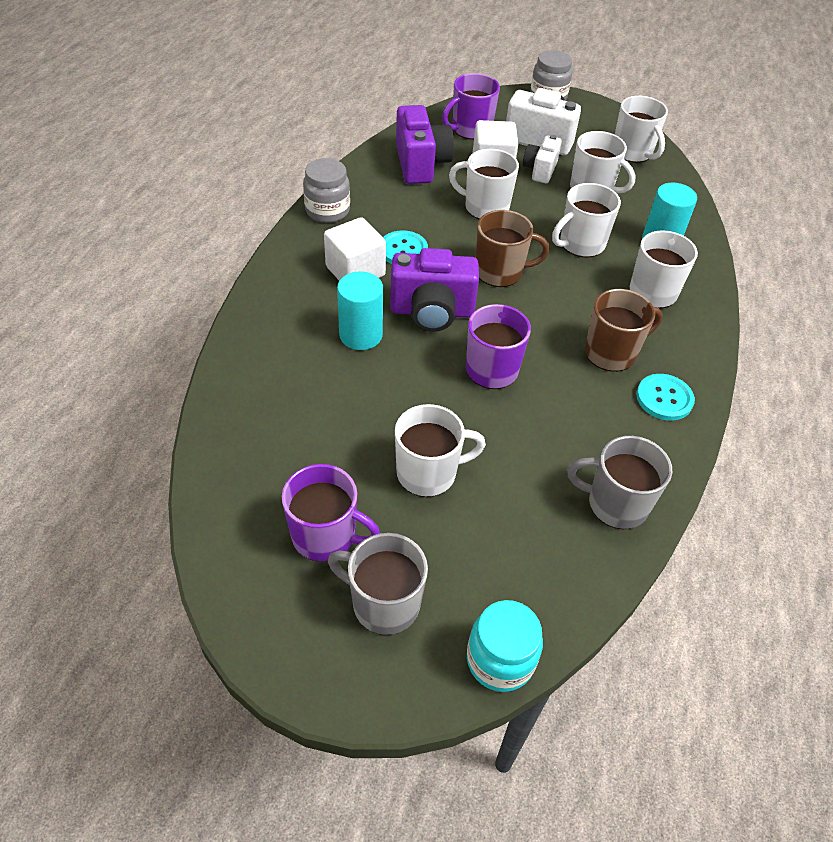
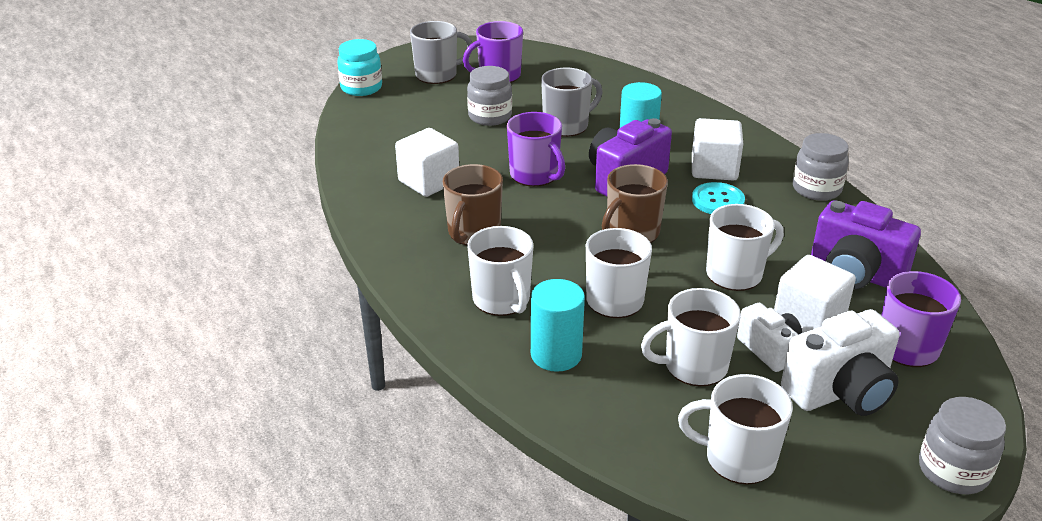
camera: 135 degrees right, 15 degrees down
white mug [395,404,486,497] -> grey jar [467,66,512,126]
grey mug [567,436,672,529] -> grey mug moved to [541,68,603,137]
turquoise button [636,374,695,421] -> none
none -> white cube [395,128,459,197]

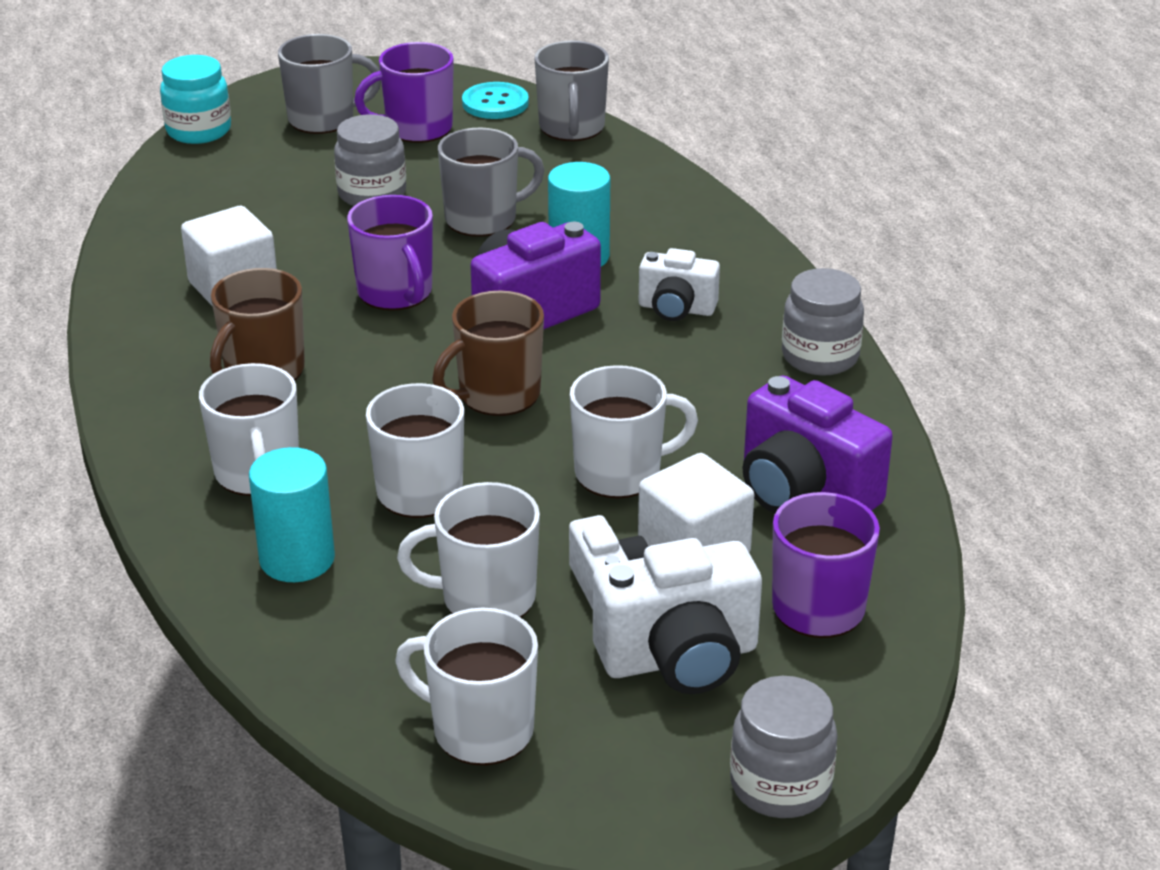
camera: 10 degrees right, 0 degrees up
white cube [692,118,743,180] -> white camera [639,248,720,321]
turquoise button [692,182,745,214] -> turquoise button moved to [462,82,529,119]
none -> grey mug [534,41,609,141]

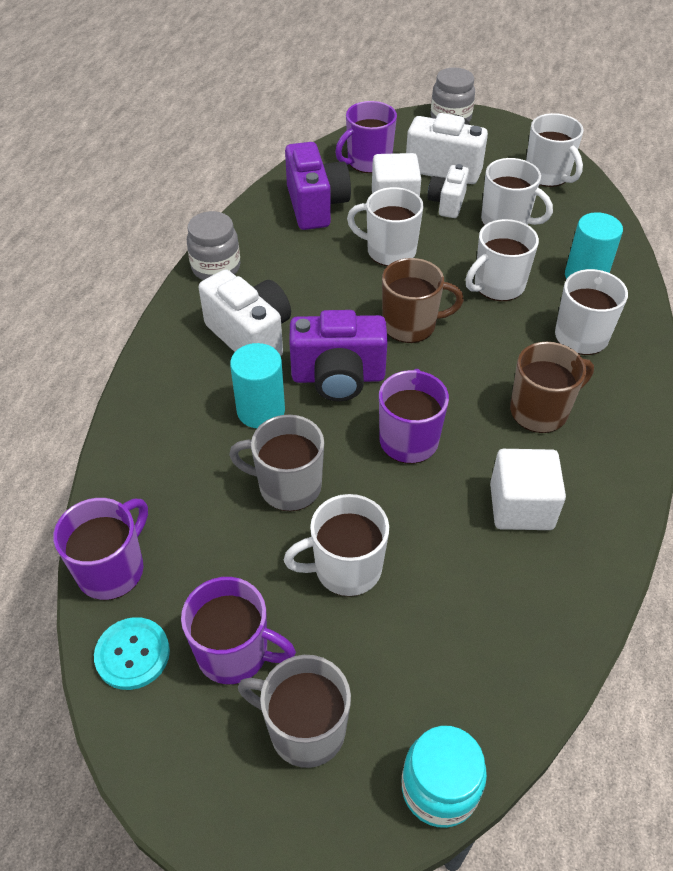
camera: 145 degrees left, 15 degrees up
grey jar [334,115,406,206] -> white mug [284,494,389,597]
grey mug [534,41,609,141] -> purple mug [53,498,148,600]
white camera [639,248,720,321] -> white camera [199,269,291,356], size x1.64

